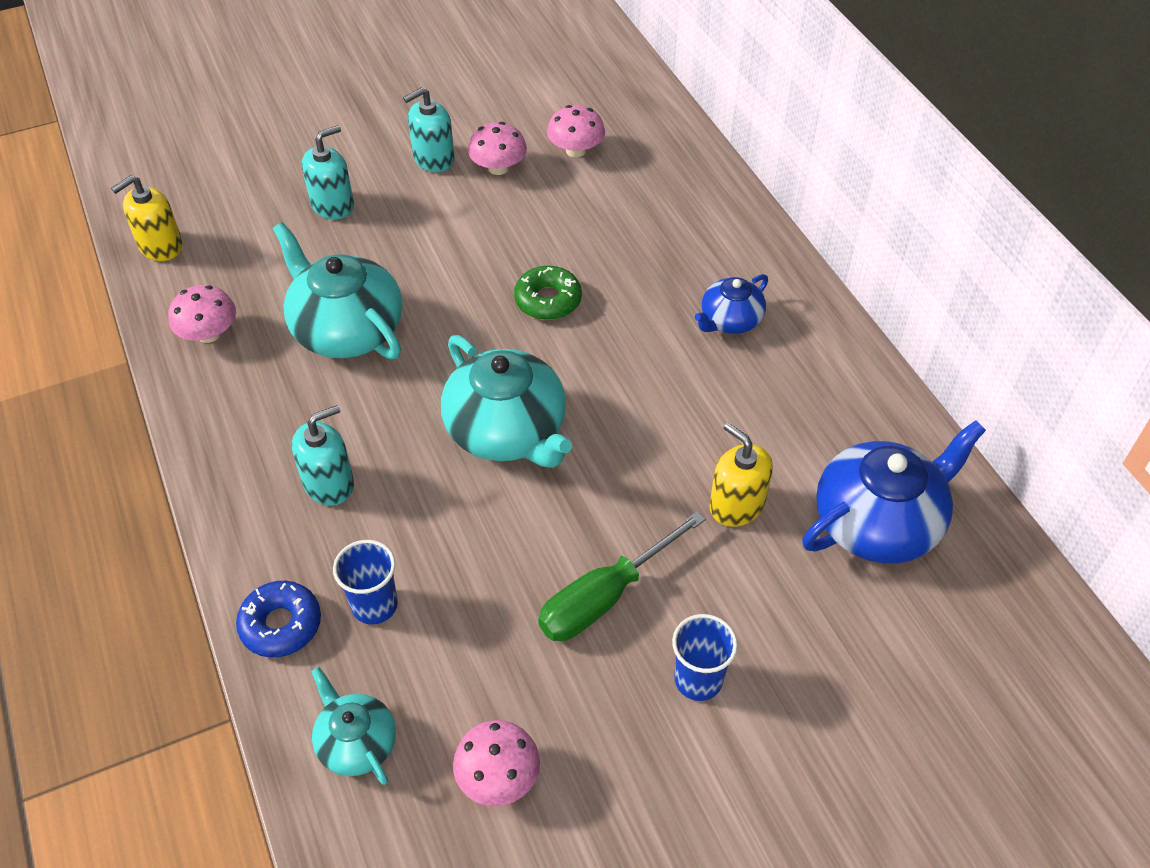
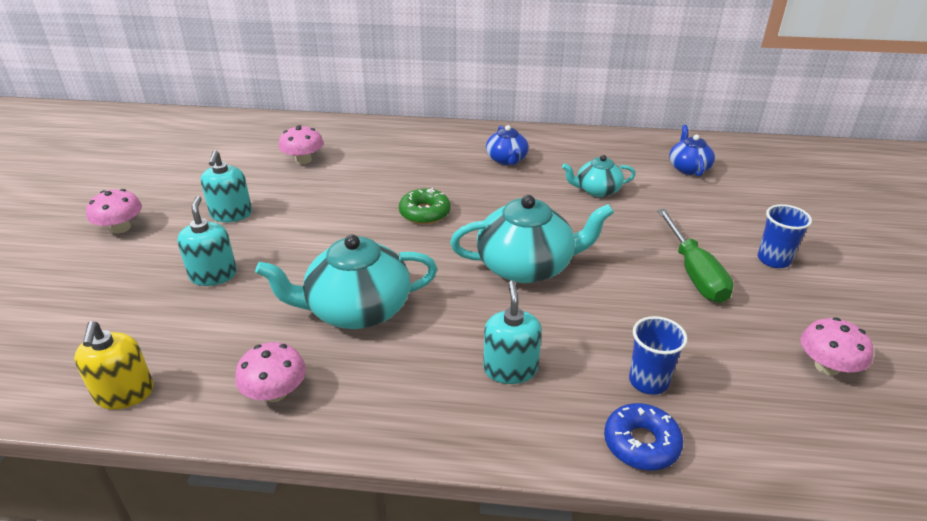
camera: 60 degrees left, 15 degrees down
turquoise teapot [311,667,396,785] -> turquoise teapot moved to [562,155,636,197]
pink mushroom [468,122,527,175] -> pink mushroom moved to [86,189,142,234]
yellow soap dispenser [709,423,773,527] -> none
blue teapot [802,421,986,564] -> blue teapot [669,125,715,176], size x0.56

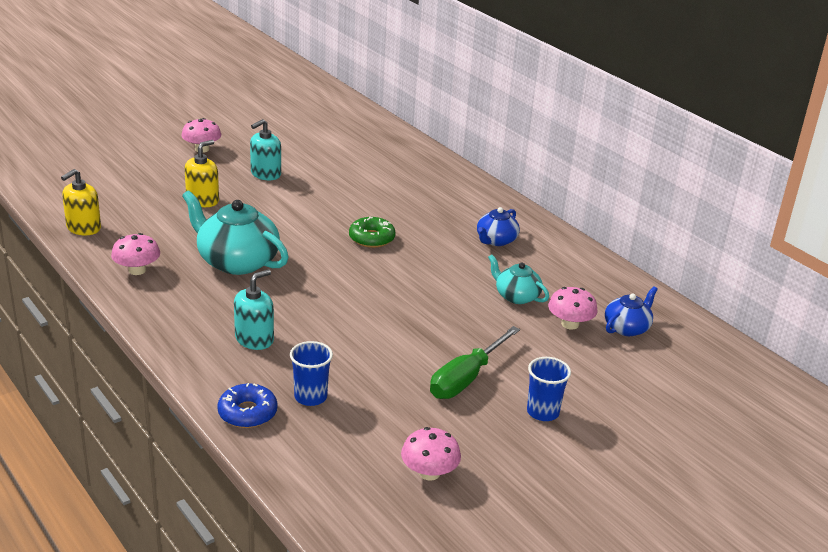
camera: 45 degrees right, 5 degrees down
turquoise soap dispenser [177,196,237,286] -> yellow soap dispenser [185,140,219,207]
pink mushroom [278,125,324,164] -> pink mushroom moved to [548,287,598,330]
turquoise teapot [450,195,614,283] -> none

